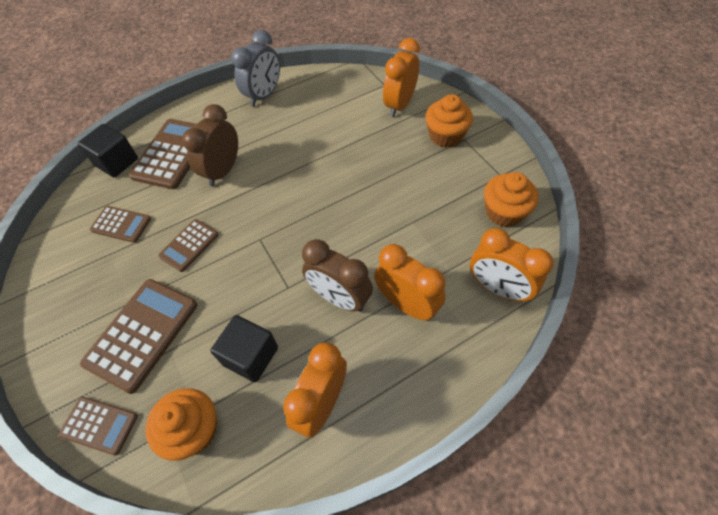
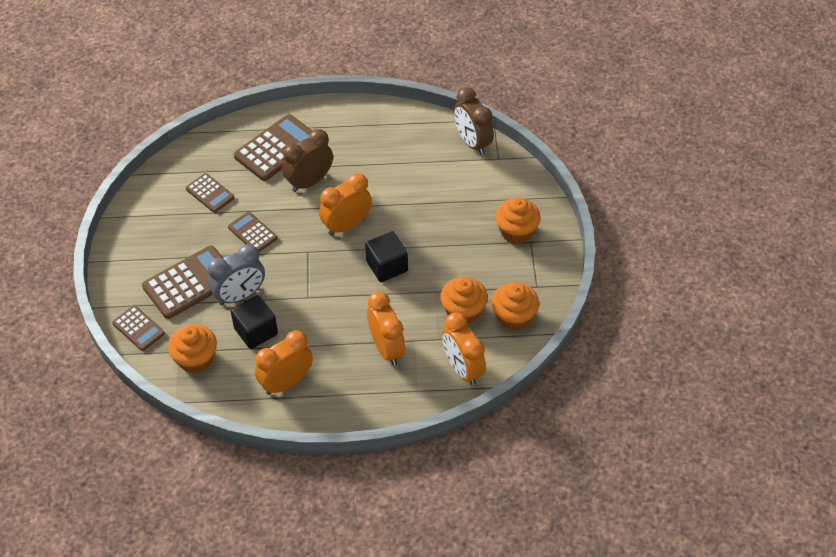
camera: 25 degrees right, 5 degrees down
black cube [78,124,138,178] -> black cube moved to [365,231,408,282]
brown calculator [158,219,219,272] -> brown calculator turned 75 degrees clockwise [228,212,277,252]
grey clock [232,30,280,107] -> grey clock moved to [208,244,265,306]
brown clock [302,239,373,312] -> brown clock moved to [454,87,494,155]
orange clock [383,38,420,117] -> orange clock moved to [319,173,372,235]
none -> orange cupcake [440,277,488,324]

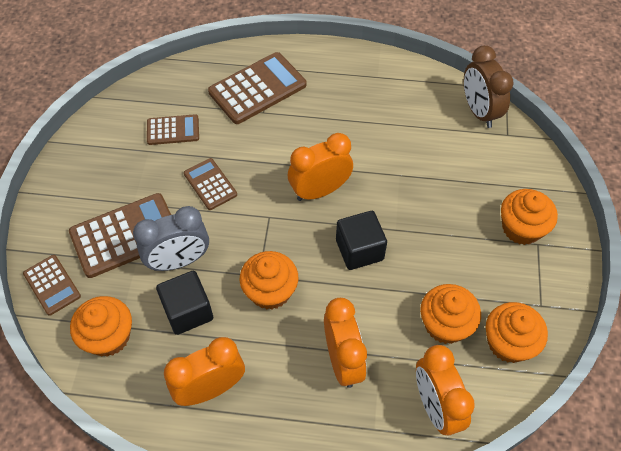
camera: 10 degrees right, 5 degrees up
brown calculator [186,173,235,213] -> brown calculator turned 60 degrees counterclockwise [147,114,199,145]
brown clock [282,129,333,192] -> none
none -> orange cupcake [240,251,298,310]

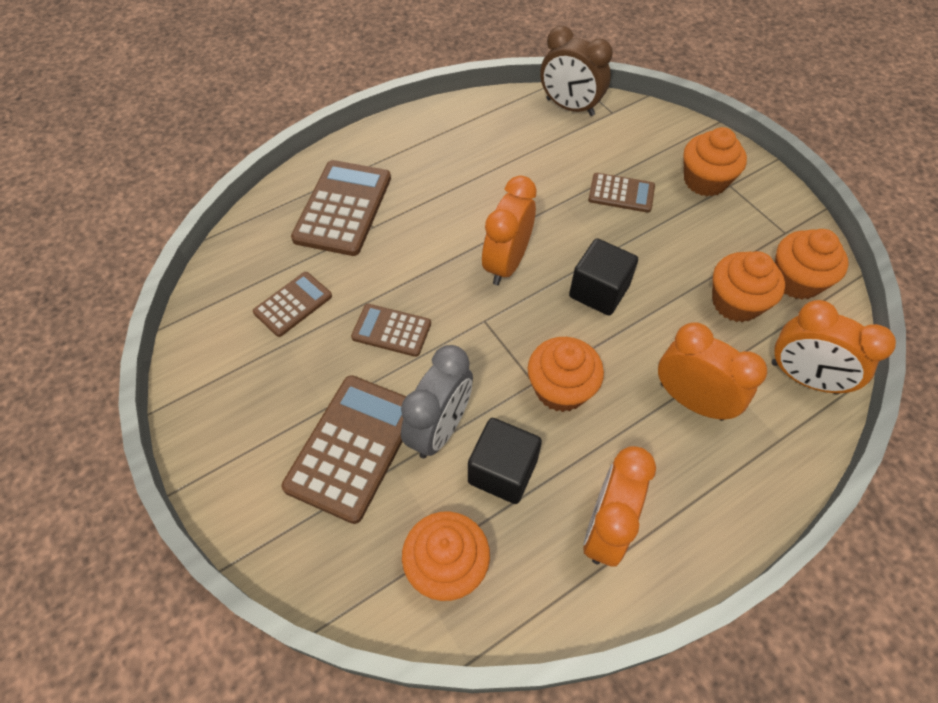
camera: 40 degrees left, 0 degrees up
brown calculator [23,255,81,316] -> brown calculator moved to [588,173,655,213]

